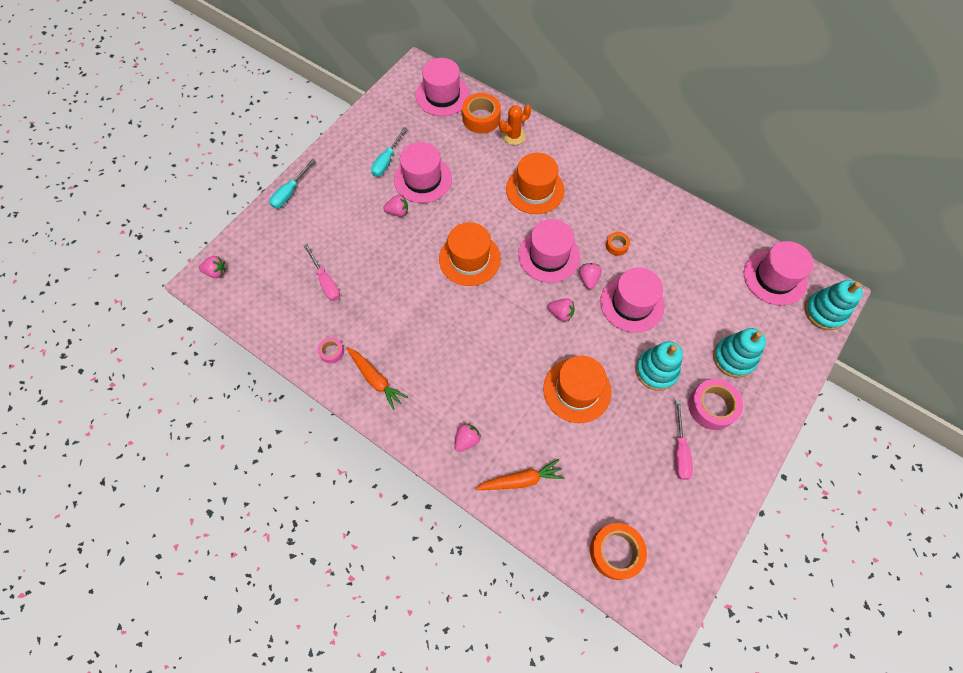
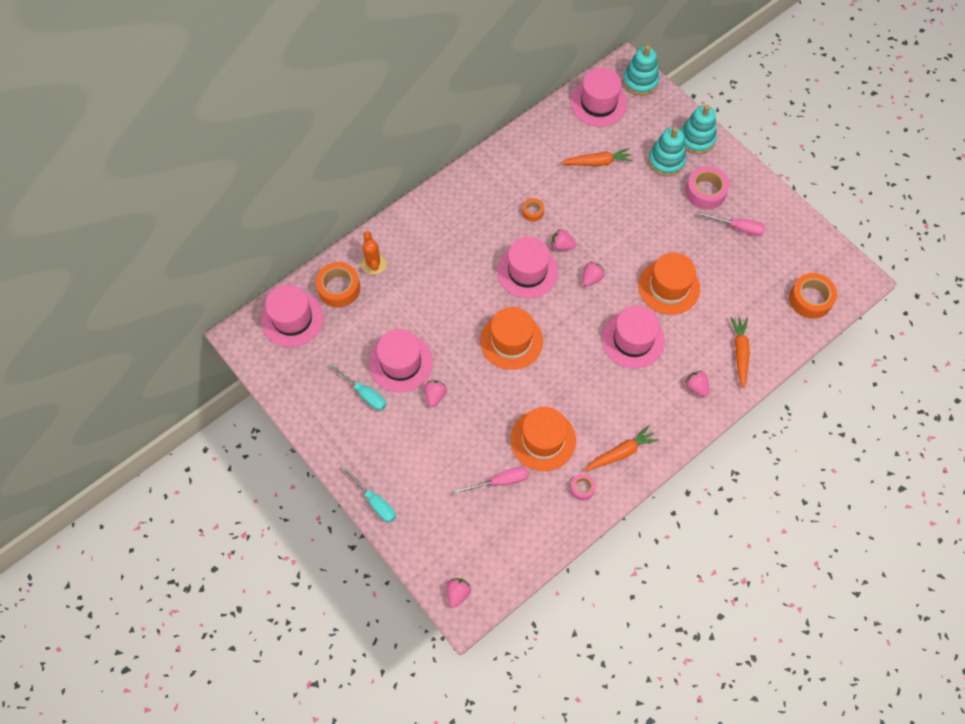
camera: 75 degrees left, 0 degrees up
orange hat [506,153,565,214] -> orange hat moved to [510,407,576,471]
pink hat [600,267,665,333] -> pink hat moved to [602,306,665,369]
turquoise stacking toy [636,341,683,391] -> turquoise stacking toy moved to [681,105,717,154]
none -> orange carrot [561,148,633,166]

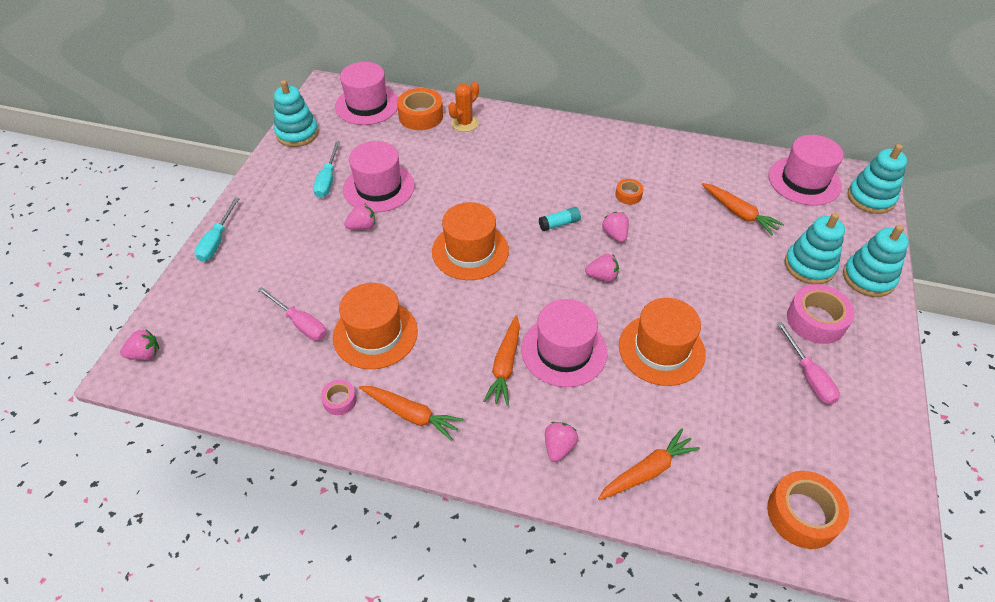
camera: 55 degrees right, 15 degrees down
pink hat [497,237,558,298] -> turquoise glue stick [539,207,581,231]
none -> turquoise stacking toy [274,80,319,147]
none -> orange carrot [483,315,520,406]

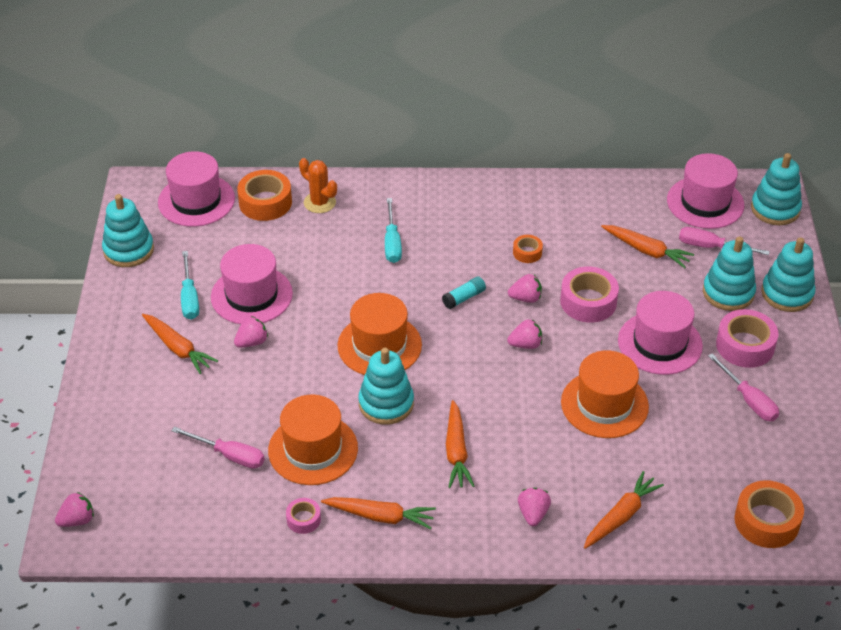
camera: 15 degrees left, 5 degrees down
turquoise screwdriver [194,197,240,262] -> turquoise screwdriver moved to [385,198,402,263]
orange cactus [448,81,479,132] -> orange cactus turned 75 degrees counterclockwise [299,158,337,213]
pink hat [521,299,607,387] -> pink hat moved to [618,291,703,375]
pink strawberry [602,212,629,243] -> pink strawberry turned 120 degrees clockwise [508,274,542,303]
none -> orange carrot [142,314,218,374]
none -> turquoise stacking toy [358,348,414,425]
none -> pink tape [560,267,619,323]
none -> pink screwdriver [679,227,770,255]

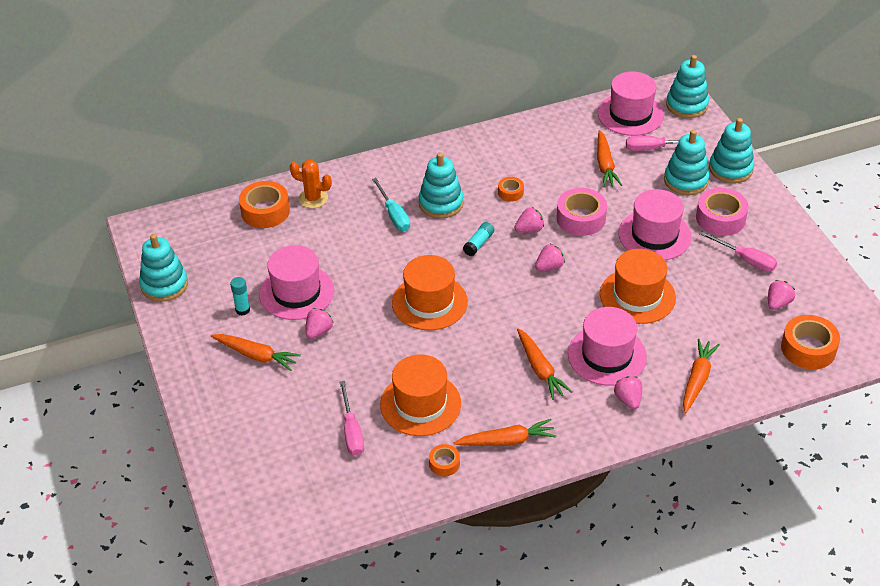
camera: 20 degrees left, 0 degrees up
pink strawberry [55,492,94,527] -> pink strawberry moved to [768,280,795,310]
pink hat [158,151,235,227] -> pink hat moved to [568,307,647,386]
pink screwdriver [171,426,265,469] -> pink screwdriver turned 75 degrees clockwise [339,381,364,456]
turquoise screwdriver [181,251,199,320] -> turquoise glue stick [230,277,250,315]
pink tape [286,498,321,534] -> orange tape [429,444,460,477]
turquoise stacking toy [358,348,414,425] -> turquoise stacking toy moved to [419,152,464,218]
orange carrot [601,225,694,268] -> orange carrot turned 75 degrees clockwise [597,130,622,187]

